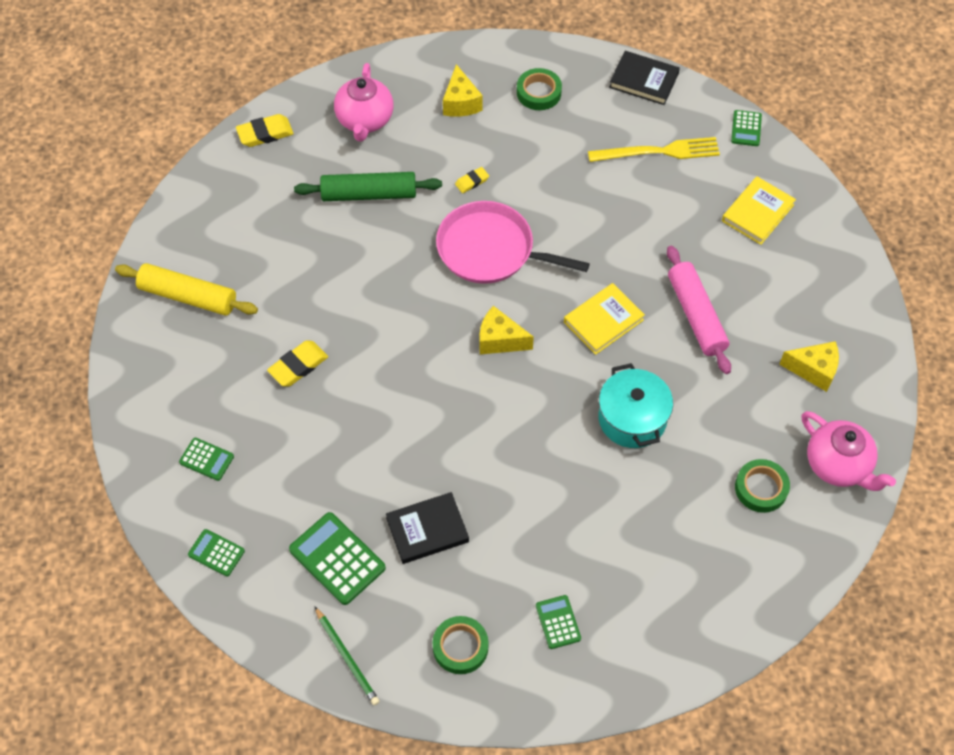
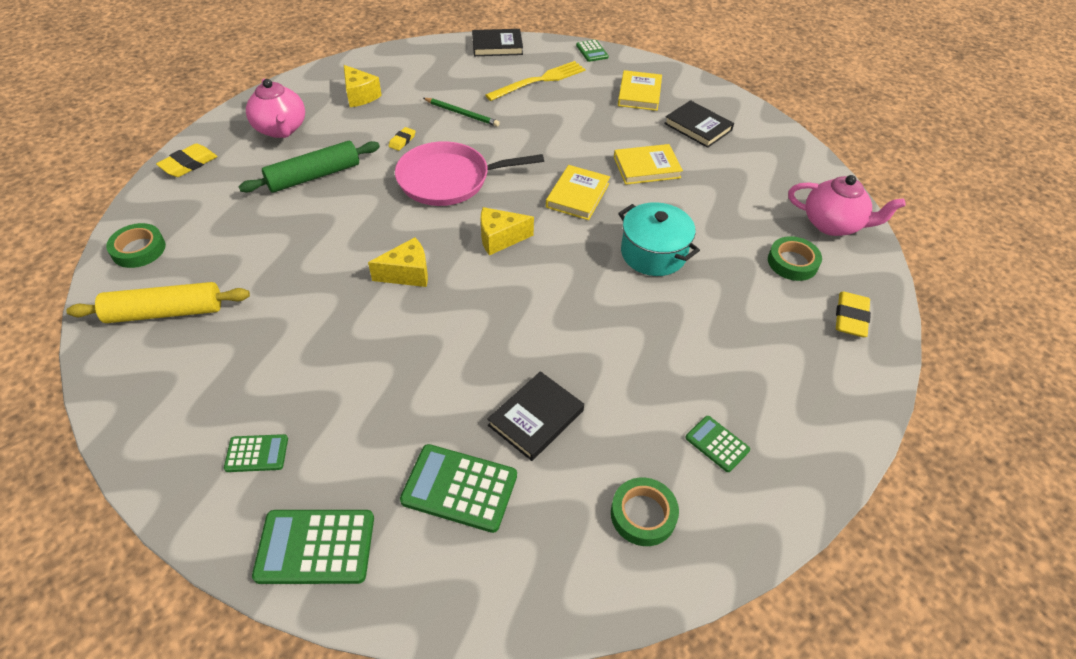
camera: 30 degrees left, 10 degrees down
green calculator [188,529,245,576] -> green calculator [252,510,374,584], size x1.76
yellow eraser [267,340,328,386] -> yellow eraser moved to [836,292,871,337]
green pencil [314,606,380,705] -> green pencil moved to [423,98,500,127]
green tape [517,68,562,110] -> green tape moved to [106,223,166,268]
pink rolling pin [667,246,731,374] -> yellow book [614,144,683,185]
yellow cheese [779,341,839,392] -> yellow cheese moved to [368,237,428,287]
none -> black book [664,100,734,148]

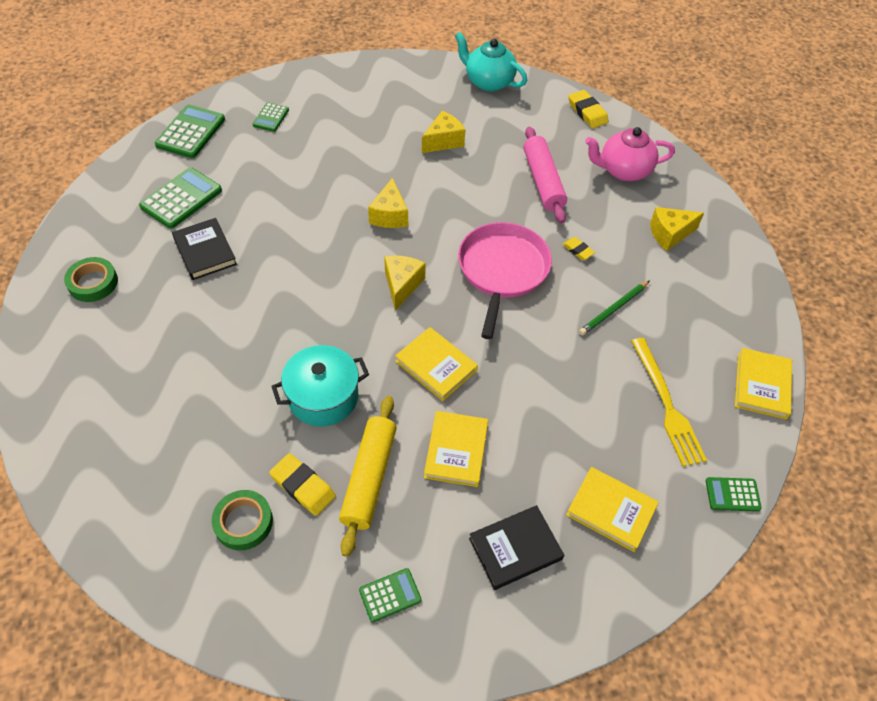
camera: 110 degrees right, 5 degrees up
yellow rolling pin [66,282,250,323] -> yellow rolling pin moved to [339,396,397,557]
green tape [106,223,166,268] -> turquoise teapot [455,32,527,92]
green rolling pin [239,141,380,193] -> pink rolling pin [523,127,567,223]
black book [472,29,523,56] -> yellow book [735,348,792,419]
green calculator [685,416,750,472] -> green calculator moved to [359,568,422,622]
pink teapot [788,175,906,236] -> none
yellow eraser [836,292,871,337] -> yellow eraser moved to [269,453,336,516]
none -> yellow cheese [422,111,465,153]

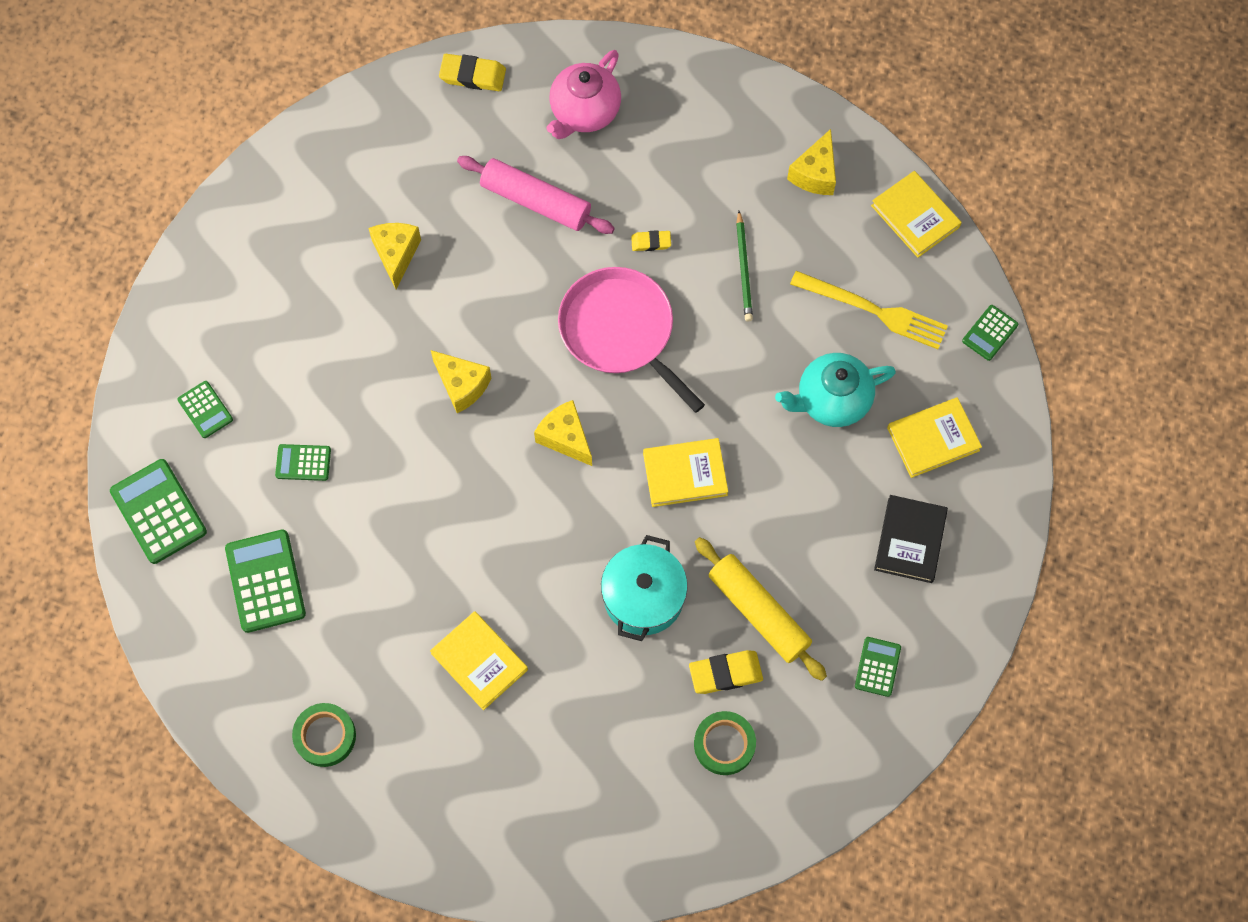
camera: 50 degrees left, 15 degrees up
black book [172,218,237,280] -> none
yellow book [424,411,488,487] -> yellow book moved to [430,611,528,710]
turquoise teapot [455,32,527,92] -> turquoise teapot moved to [775,353,896,427]
yellow cheese [650,207,704,251] -> yellow cheese moved to [787,129,836,195]
none -> green calculator [275,444,331,481]

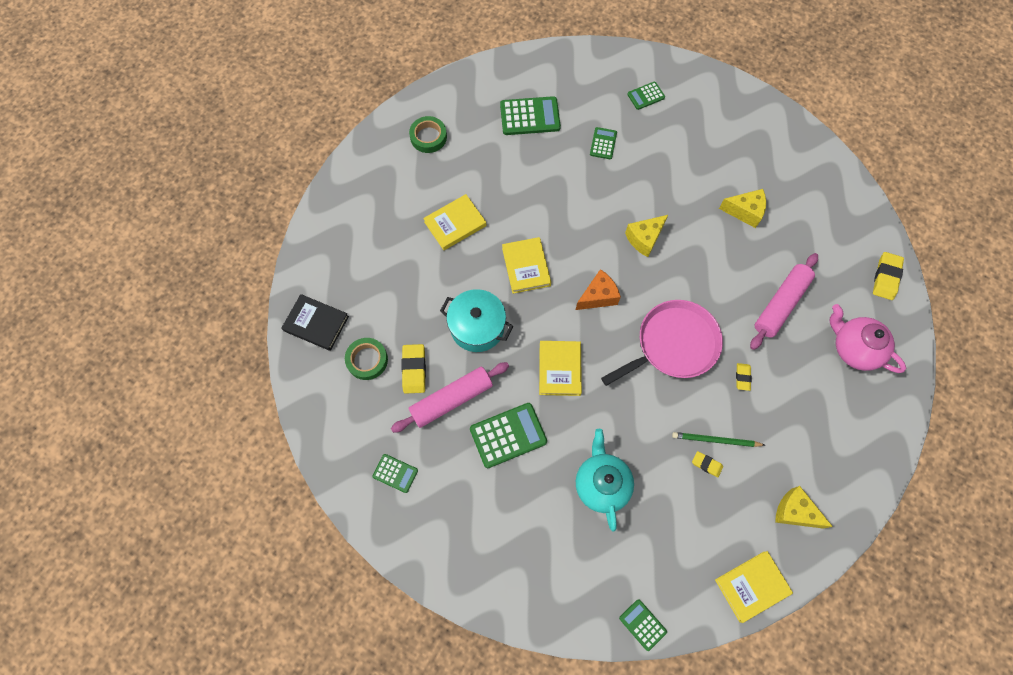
camera: 100 degrees right, 0 degrees up
green calculator [110,459,207,564] -> green calculator moved to [470,403,547,468]
yellow cheese [534,400,592,466] -> orange cheese [576,269,621,310]
yellow rolling pin [695,537,827,681] -> pink rolling pin [391,362,509,433]
yellow fork [790,271,948,349] -> none
black book [874,495,948,583] -> black book moved to [281,294,349,351]
yellow book [887,397,982,478] -> yellow book moved to [502,237,551,294]
none -> yellow eraser [692,451,723,478]

